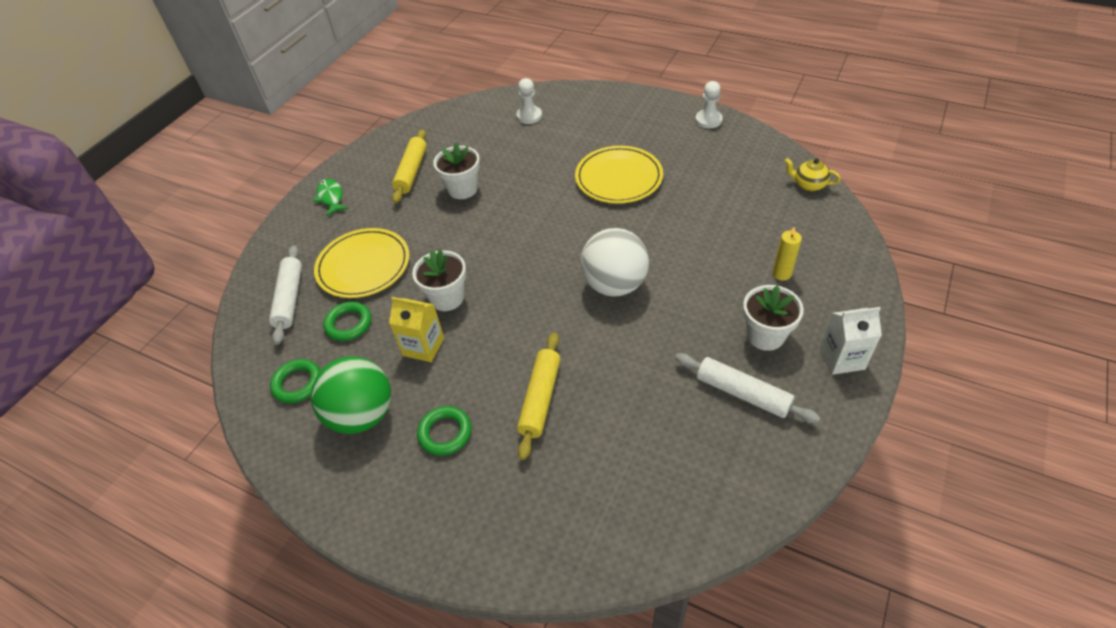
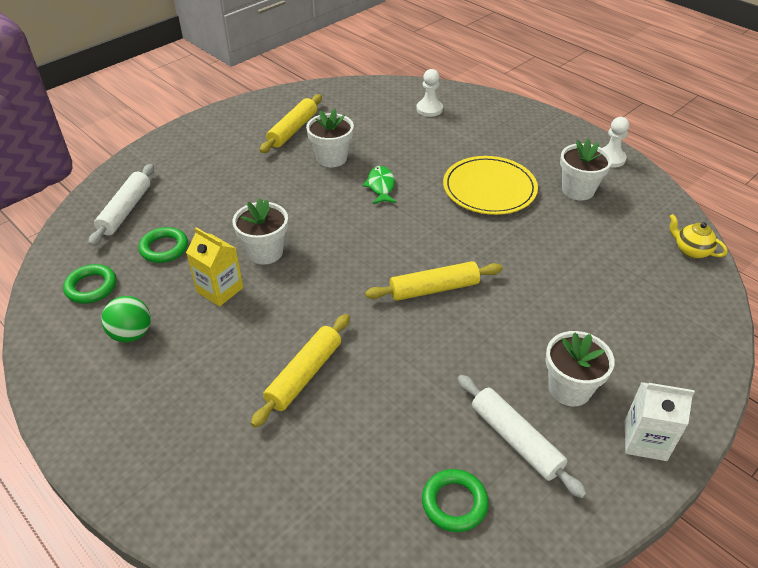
camera: 15 degrees right, 5 degrees down
green ball [310,356,391,434] -> green ball [101,296,151,342], size x0.60
green fish [313,179,348,216] -> green fish moved to [363,166,397,204]
yellow plate [314,228,409,298] -> none
green ring [417,406,471,456] -> green ring moved to [422,469,489,532]
white ball [581,228,649,297] -> yellow rolling pin [365,261,503,301]
yellow candle [773,226,802,281] -> none
none -> white flower pot [560,139,612,200]

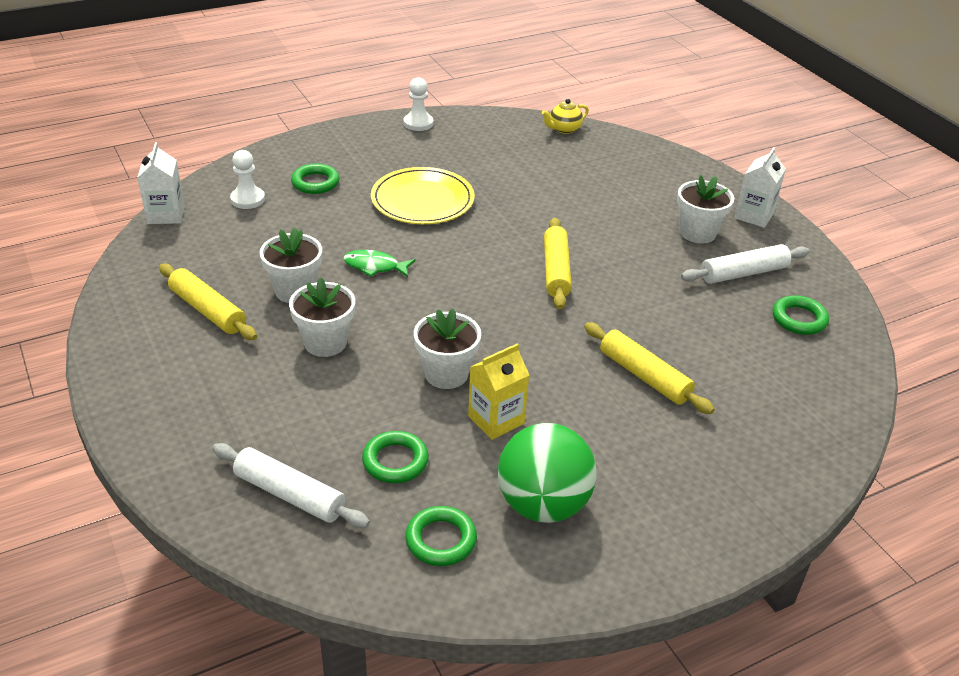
camera: 75 degrees left, 5 degrees down
green ball [101,296,151,342] -> green ball [498,423,597,523], size x1.67
white flower pot [560,139,612,200] -> white flower pot moved to [289,277,355,357]
none -> white carton [137,142,185,224]
none -> green ring [291,164,339,194]

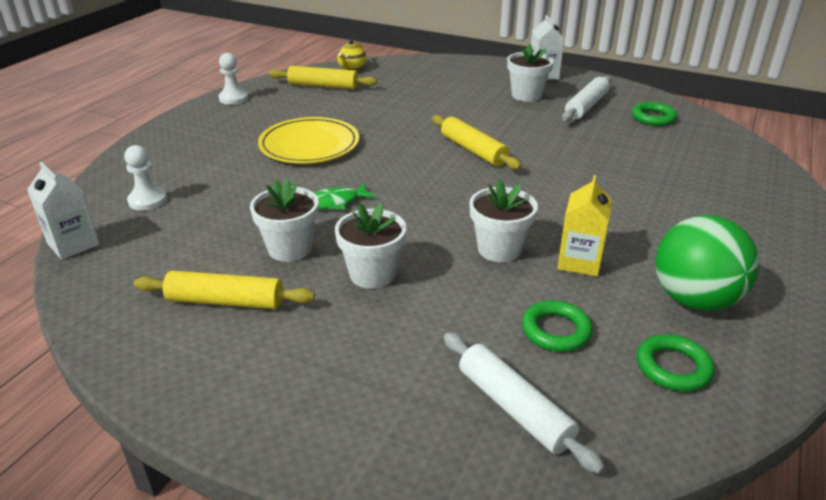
camera: 35 degrees left, 5 degrees down
white rolling pin [212,443,370,528] -> white rolling pin turned 60 degrees clockwise [443,332,605,474]
green ring [291,164,339,194] -> none
yellow rolling pin [584,322,715,414] -> yellow rolling pin moved to [269,66,377,89]

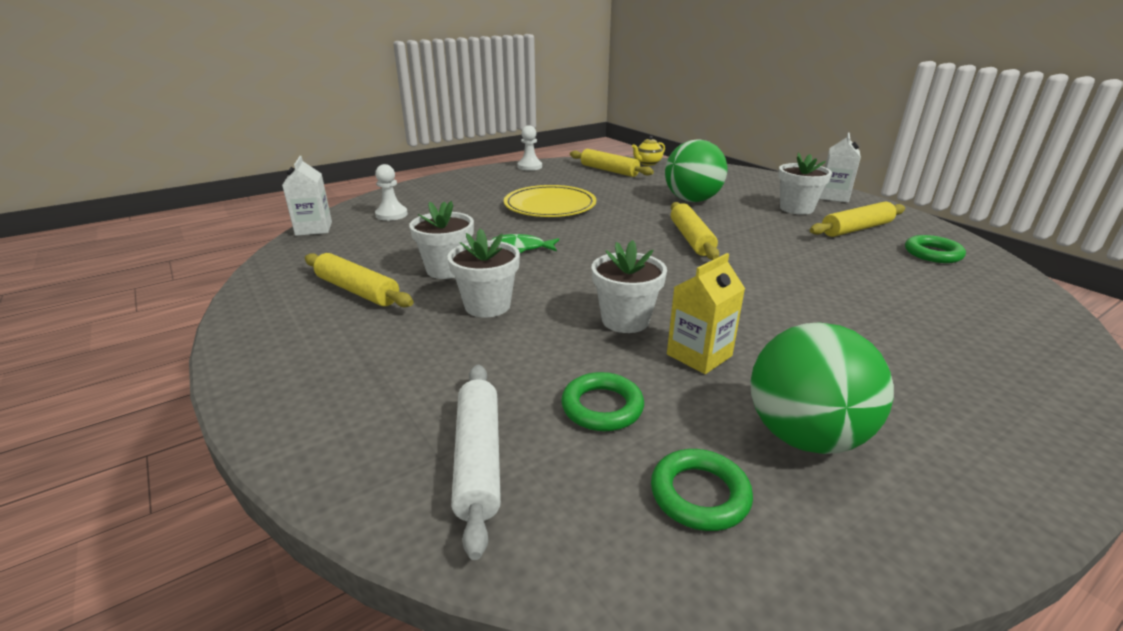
camera: 30 degrees right, 5 degrees down
white rolling pin [562,76,611,121] -> yellow rolling pin [810,202,905,237]
none -> green ball [665,139,727,202]

